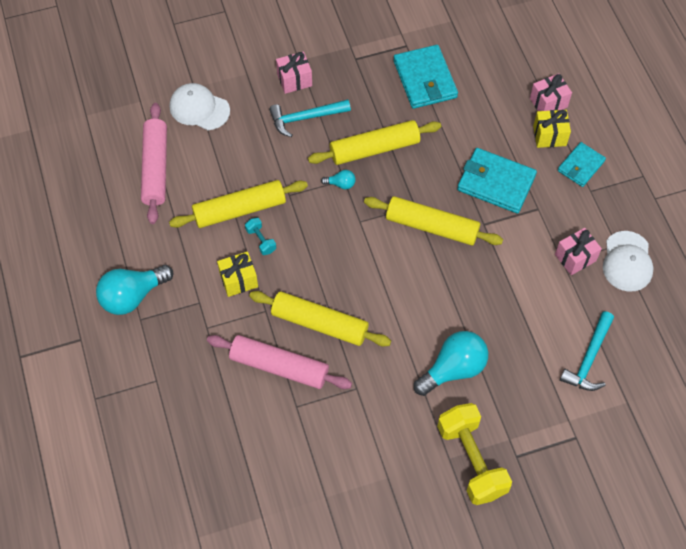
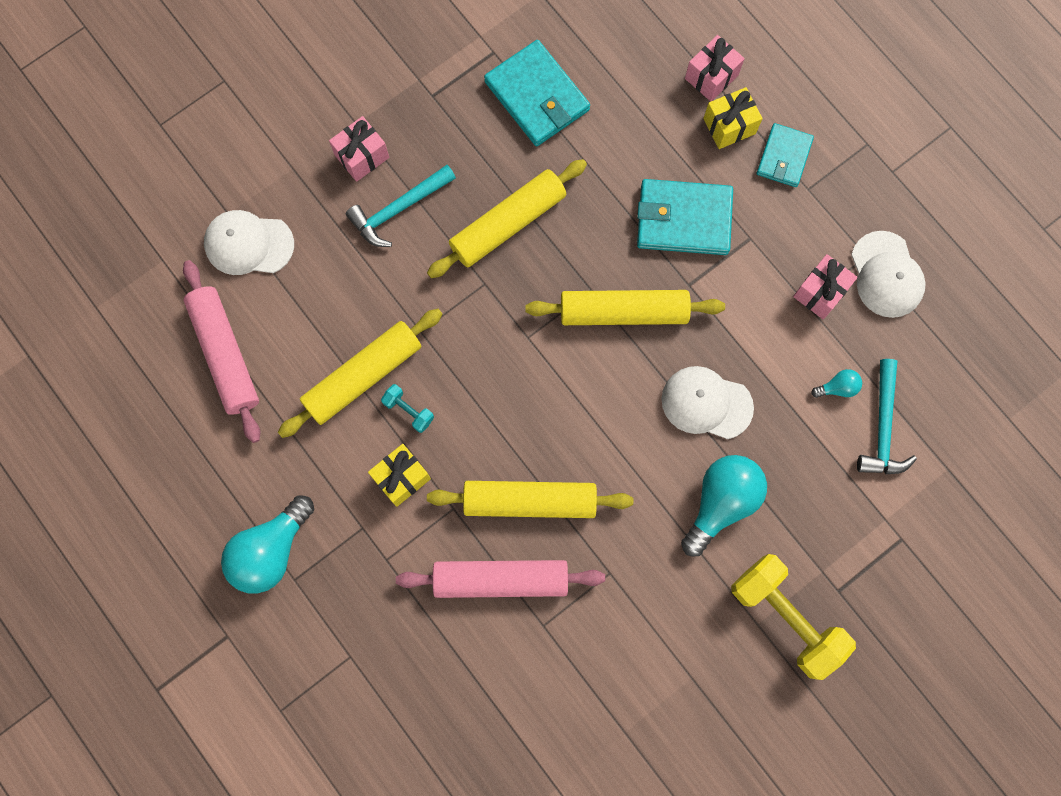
camera: 20 degrees left, 15 degrees up
turquoise light bulb [321,170,356,189] -> turquoise light bulb moved to [811,369,862,398]
none -> white cap [662,366,754,439]

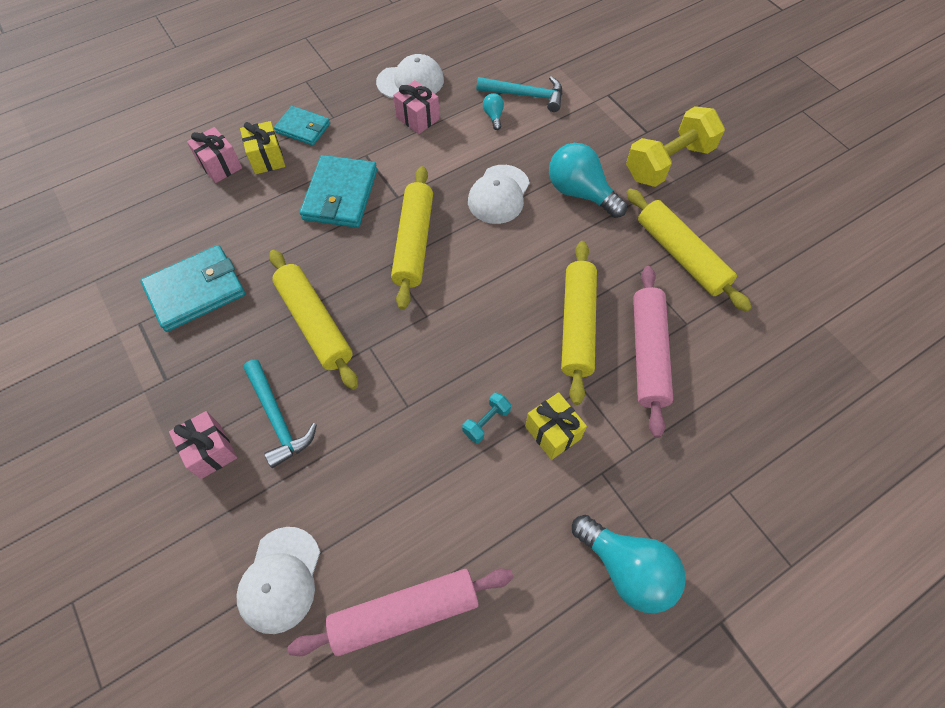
camera: 85 degrees left, 15 degrees down
yellow rolling pin [278,309,442,438] -> yellow rolling pin moved to [626,188,752,312]

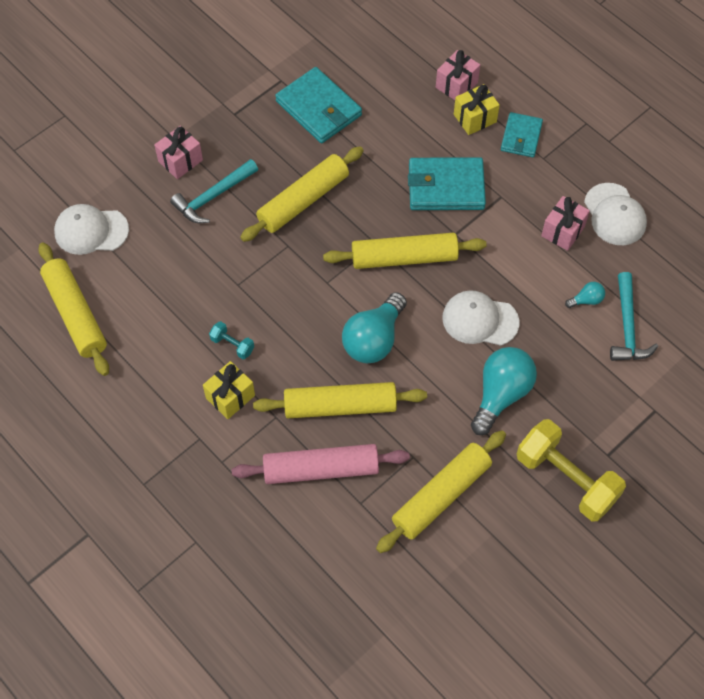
camera: 80 degrees right, 0 degrees up
pink rolling pin [288,568,513,656] -> yellow rolling pin [39,242,109,376]
turquoise light bulb [572,515,686,613] -> turquoise light bulb moved to [342,292,407,363]

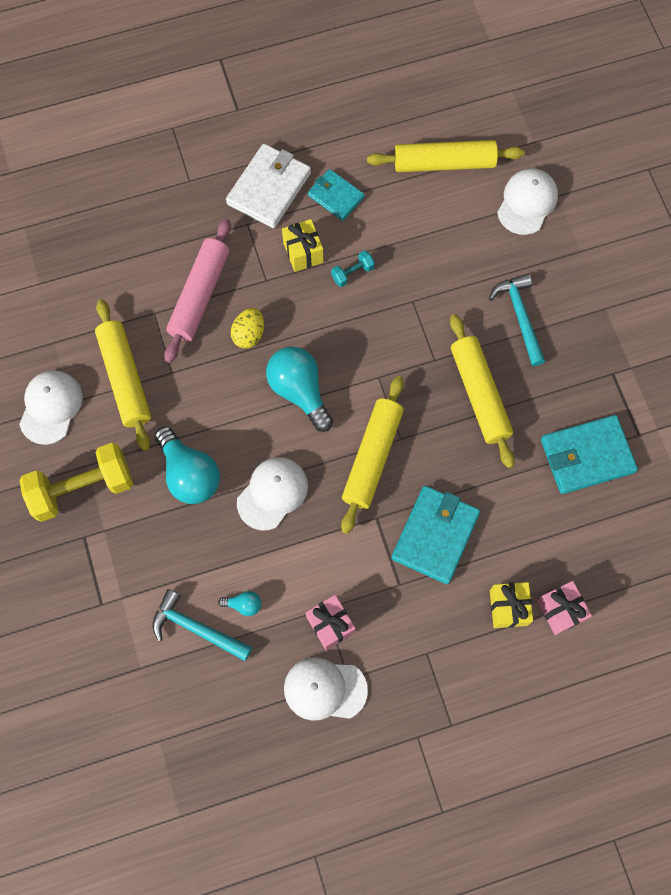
camera: 115 degrees right, 10 degrees up
pink gift [154,126,203,179] -> none
yellow rolling pin [253,382,427,418] -> yellow egg [231,308,264,348]
turquoise wallet [501,112,543,157] -> turquoise wallet moved to [308,169,364,221]
turquoise light bulb [565,282,605,308] -> turquoise light bulb turned 90 degrees counterclockwise [218,591,261,616]
none -> white cap [19,370,83,445]
none -> white wallet [226,144,311,228]

